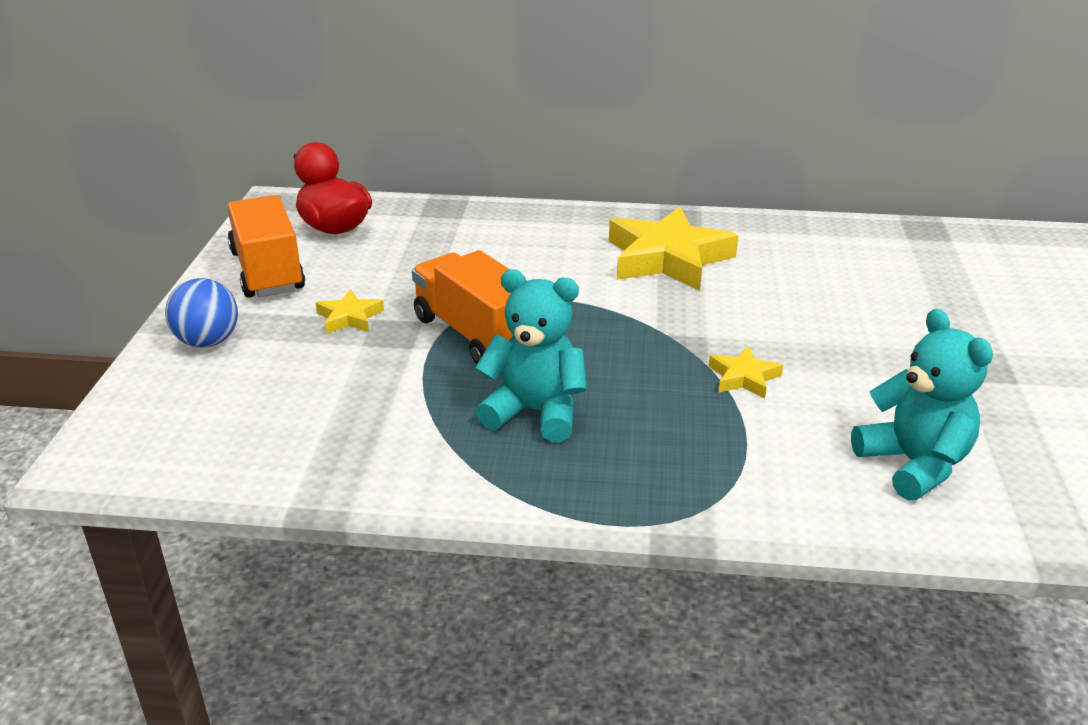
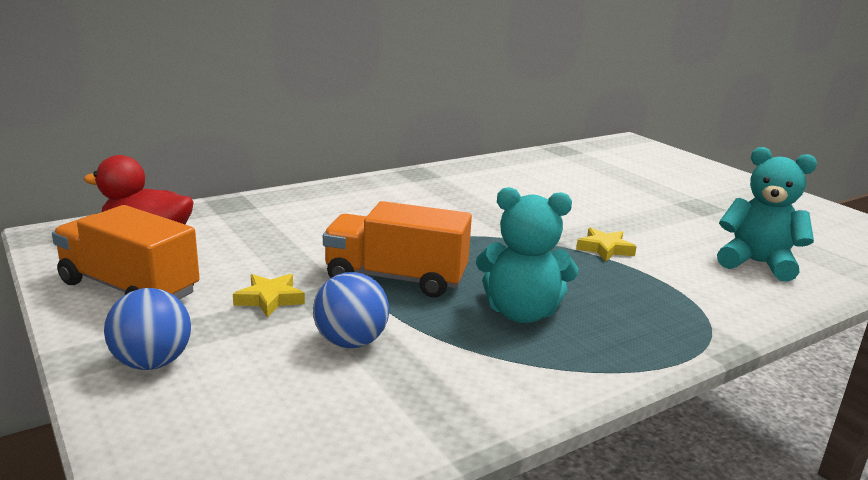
camera: 40 degrees left, 10 degrees down
turquoise teddy bear [475,269,587,442] -> turquoise teddy bear turned 150 degrees counterclockwise [476,187,578,323]
yellow star [609,207,739,291] -> none
none -> blue ball [313,272,389,348]

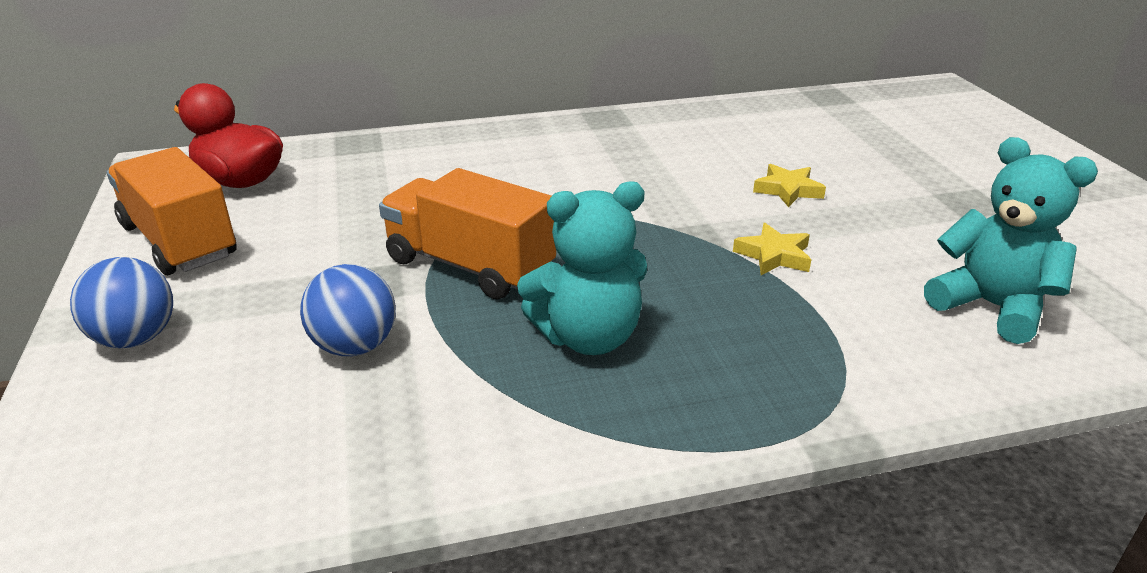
camera: 20 degrees right, 10 degrees up
yellow star [233,274,305,318] -> yellow star moved to [753,164,826,207]
turquoise teddy bear [476,187,578,323] -> turquoise teddy bear turned 45 degrees counterclockwise [517,181,647,355]

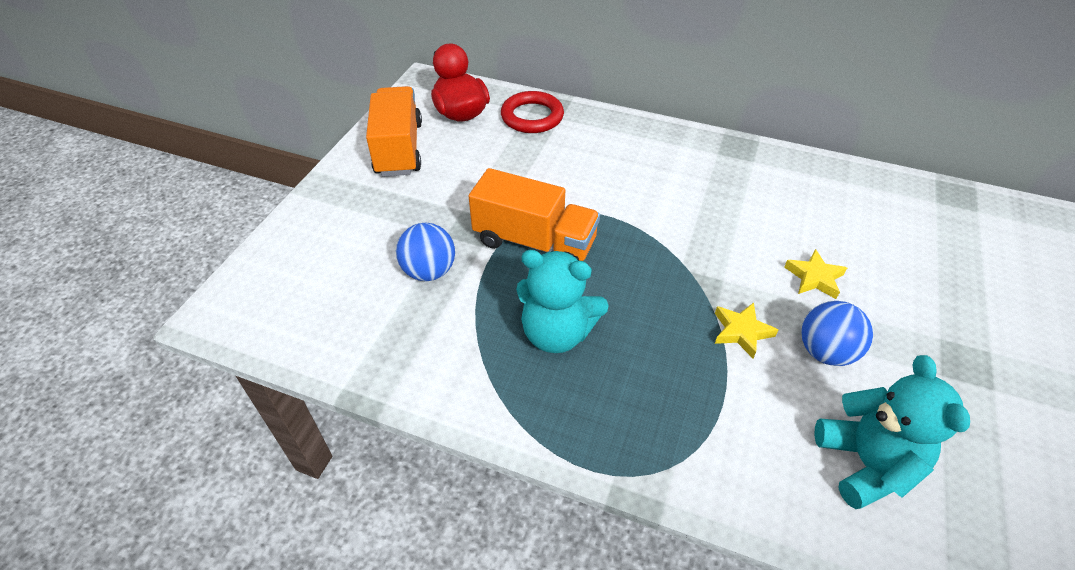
camera: 35 degrees right, 15 degrees up
blue ball [70,257,173,348] -> blue ball moved to [801,301,873,366]
orange truck [379,168,556,299] -> orange truck turned 135 degrees clockwise [469,168,600,261]
none -> red ring [501,91,564,133]

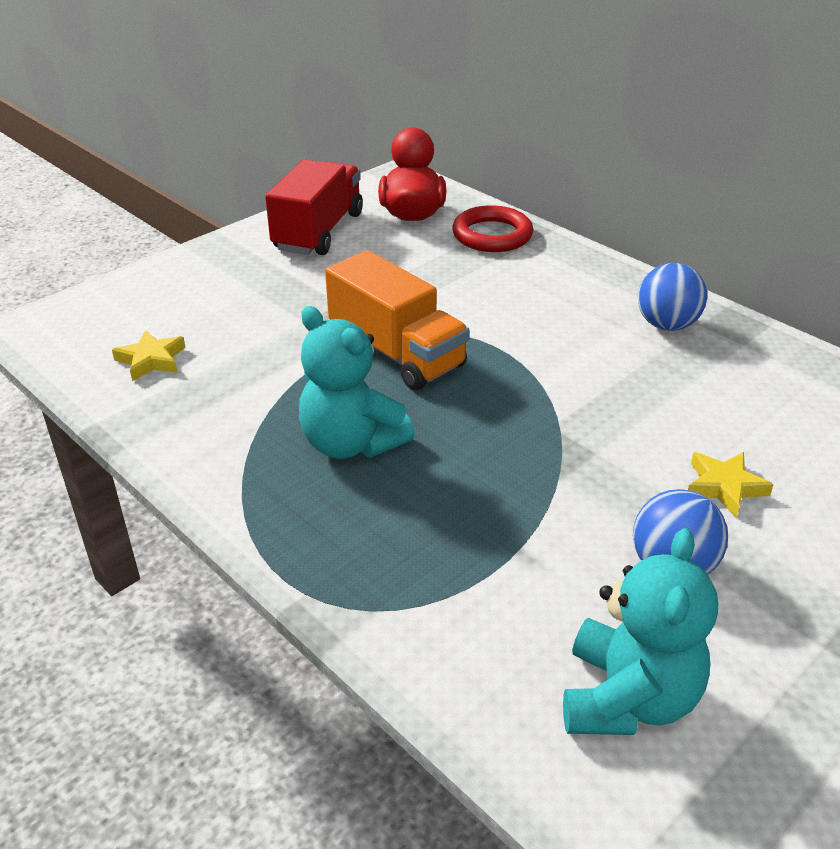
camera: 25 degrees right, 10 degrees down
orange truck [366,86,422,176] -> red truck [265,159,363,255]
blue ball [396,223,455,281] -> blue ball moved to [638,263,707,331]
yellow star [715,303,778,358] -> yellow star moved to [112,330,186,381]

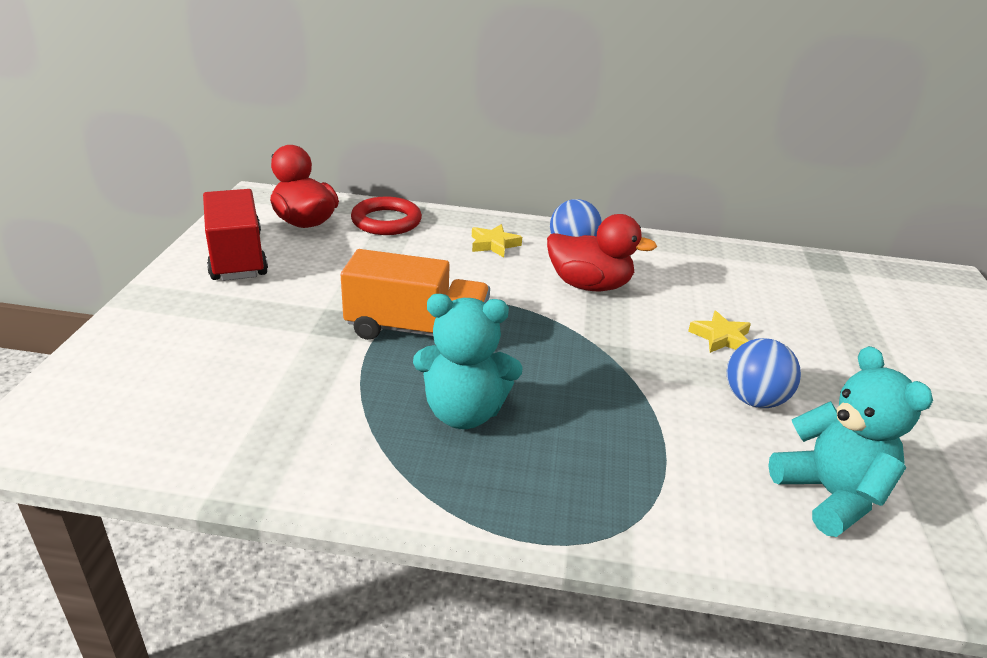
camera: 40 degrees left, 5 degrees down
yellow star [112,330,186,381] -> yellow star moved to [472,224,522,257]
none -> red duck [547,214,657,291]

